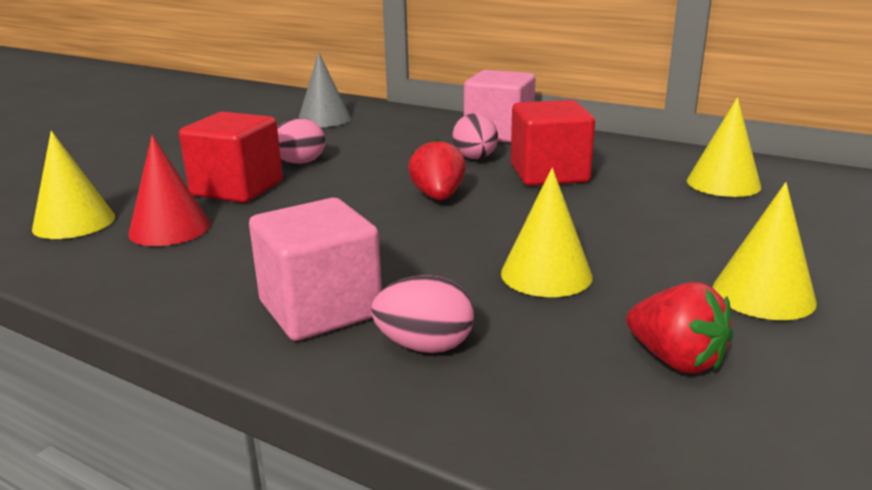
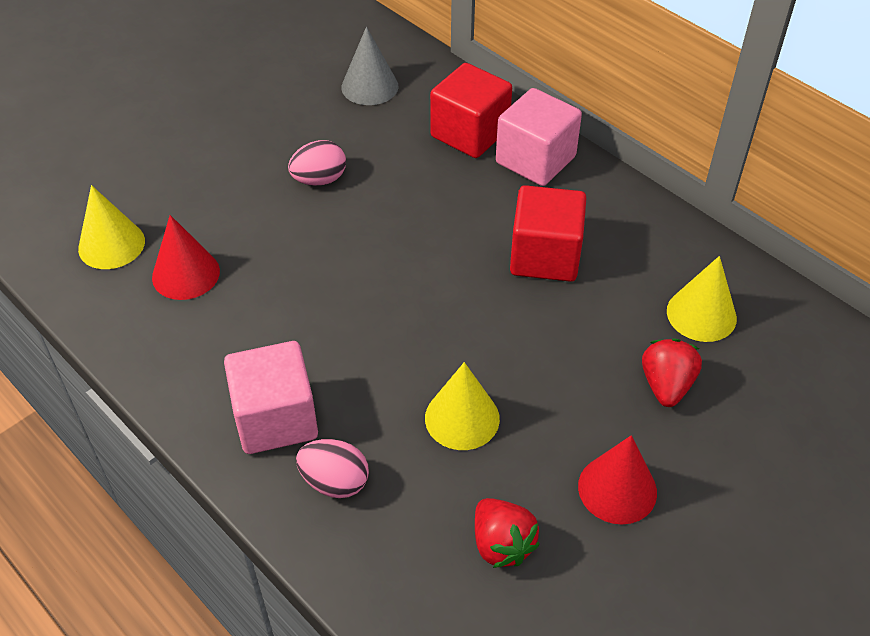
camera: 15 degrees right, 25 degrees up
red cube [179,112,283,203] -> red cube moved to [430,63,512,158]
red strawberry [408,138,466,200] -> red strawberry moved to [642,339,702,407]
pink egg [452,113,498,159] -> none
yellow cone [712,182,817,320] -> red cone [578,435,657,525]

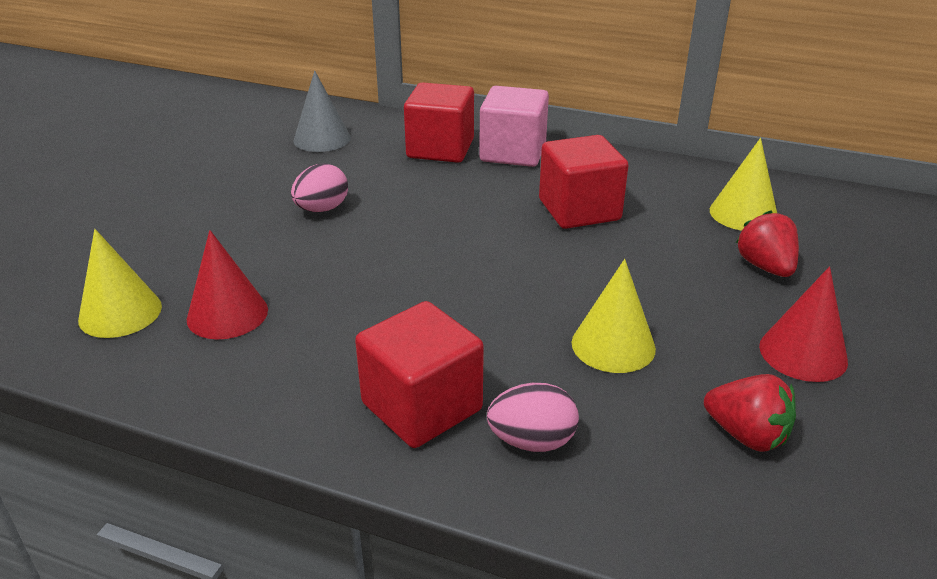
camera: 25 degrees left, 15 degrees down
pink cube [224,341,318,454] -> red cube [355,301,484,448]

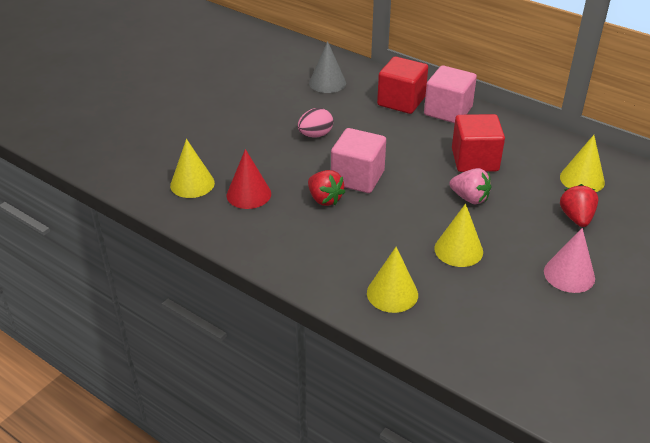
camera: 15 degrees right, 5 degrees up
red cube [355,301,484,448] -> none
pink egg [487,383,579,452] -> yellow cone [367,247,418,313]
red strawberry [704,374,796,452] -> red strawberry moved to [308,170,345,206]
red cone [759,266,848,382] -> pink cone [544,228,595,293]
none -> pink cube [331,128,386,193]
none -> pink strawberry [449,168,491,204]

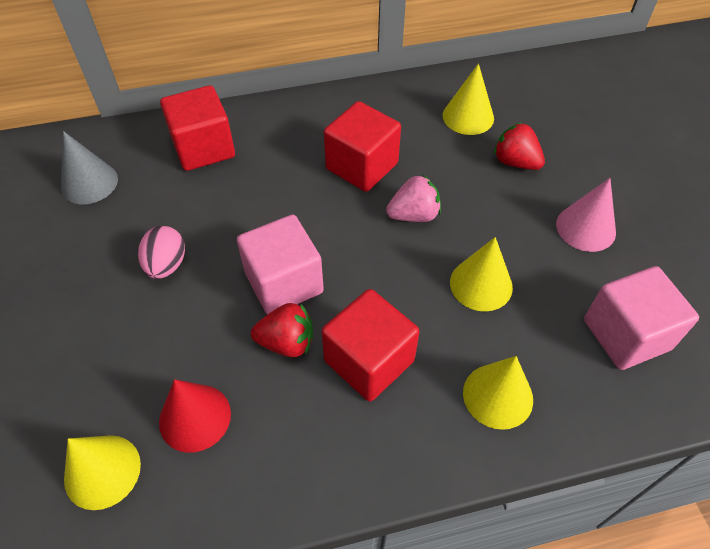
camera: 50 degrees left, 15 degrees up
pink cube [424,65,477,123] -> pink cube moved to [584,266,699,370]
none -> red cube [322,289,419,401]

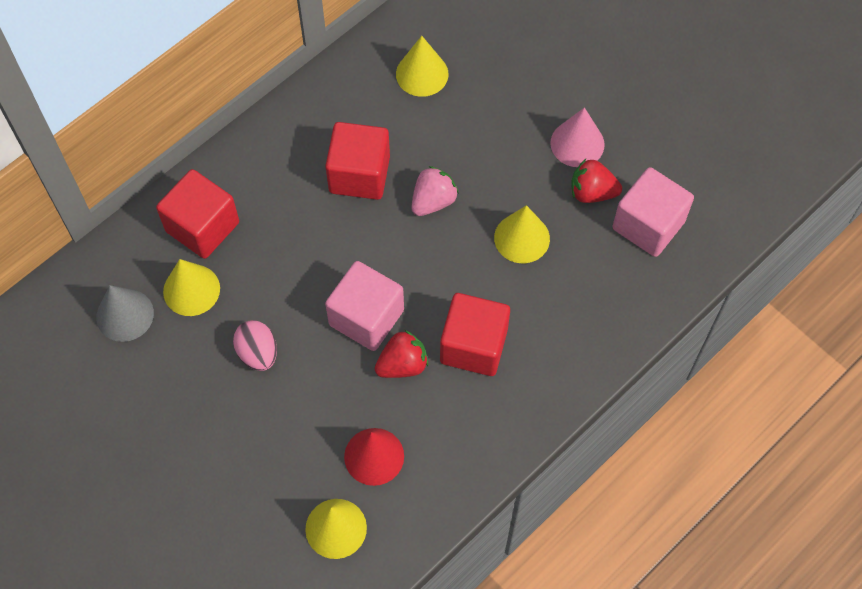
camera: 30 degrees left, 10 degrees up
yellow cone [463,356,533,430] -> yellow cone moved to [163,259,220,316]
red strawberry [494,122,545,170] -> red strawberry moved to [571,159,622,203]

